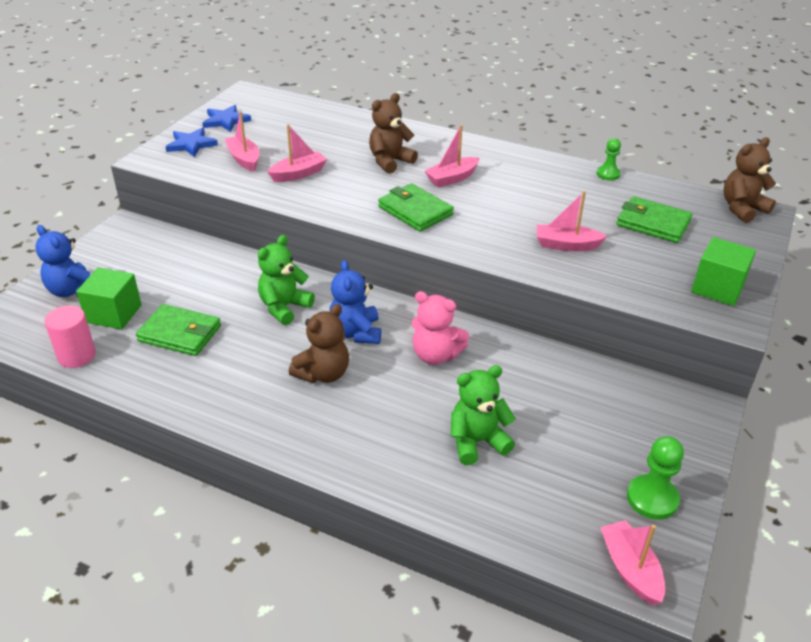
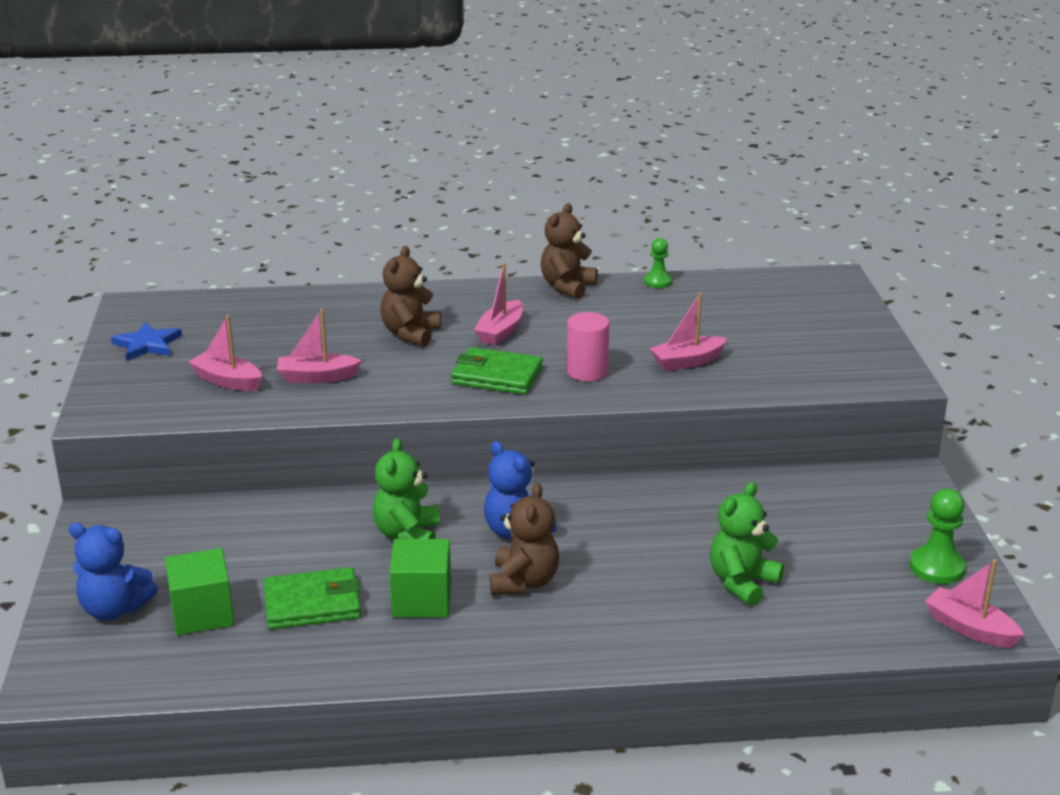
camera: 30 degrees left, 10 degrees down
pink cylinder [45,305,96,368] -> pink cylinder moved to [567,312,609,381]
blue star [166,128,218,157] -> none
pink boat [268,124,327,182] -> pink boat turned 120 degrees counterclockwise [277,309,362,383]
pink teddy bear [411,291,469,365] -> none
green wallet [616,196,692,243] -> none
green cube [691,237,756,306] -> green cube moved to [389,539,451,617]
brown teddy bear [724,137,776,223] -> brown teddy bear moved to [541,203,598,299]

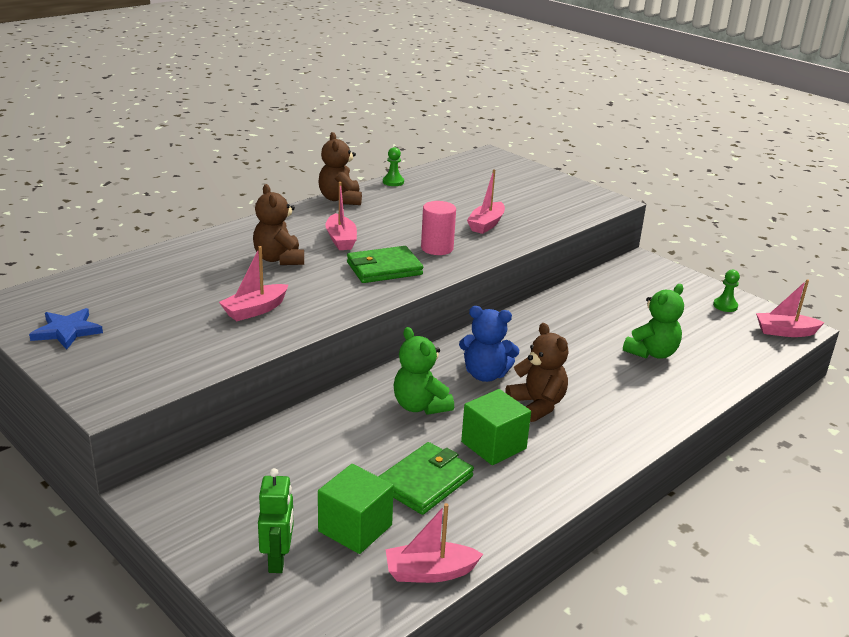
camera: 40 degrees left, 0 degrees up
blue teddy bear [68,523,158,620] -> green robot [258,468,294,573]
pink boat [189,315,262,391] -> pink boat moved to [385,503,483,583]
green teddy bear [710,482,784,606] -> green teddy bear turned 135 degrees counterclockwise [623,284,684,359]
green pawn [909,489,966,584] -> green pawn [713,270,740,312], size x0.65

